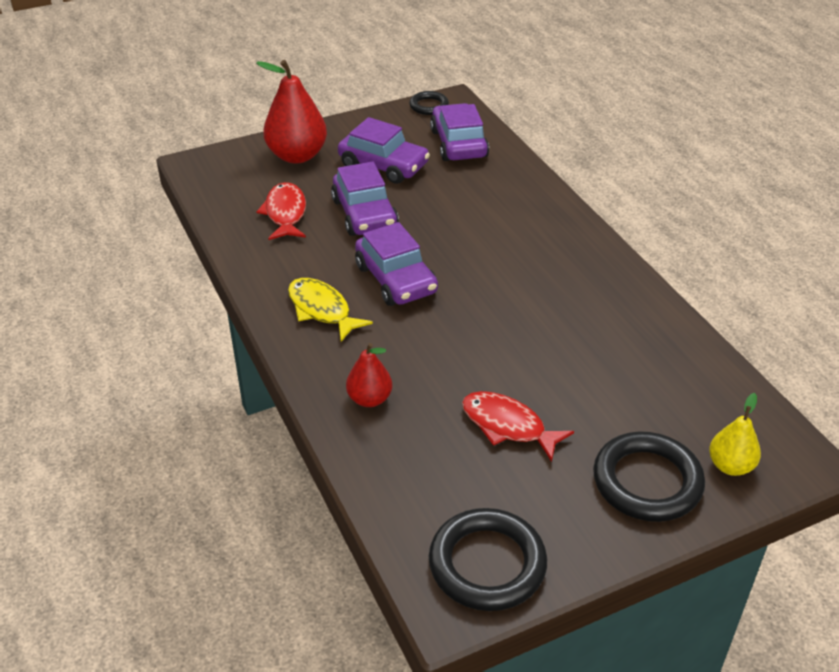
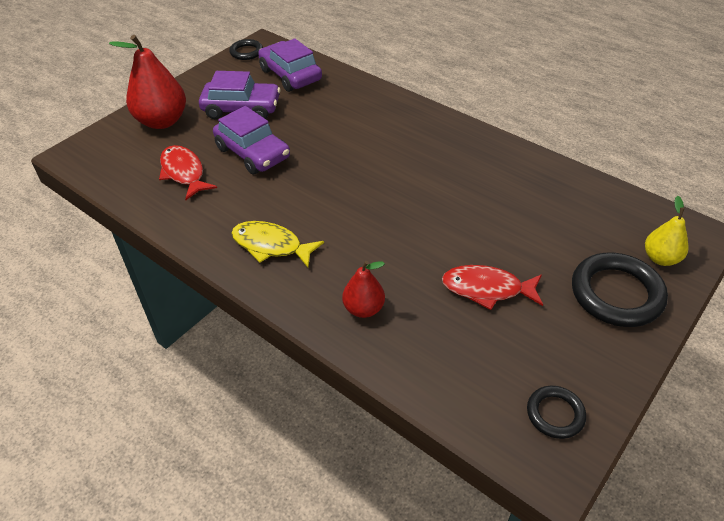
camera: 25 degrees left, 5 degrees up
purple car [355,222,438,306] -> none
black ring [429,508,547,611] -> black ring [527,386,586,439], size x0.55

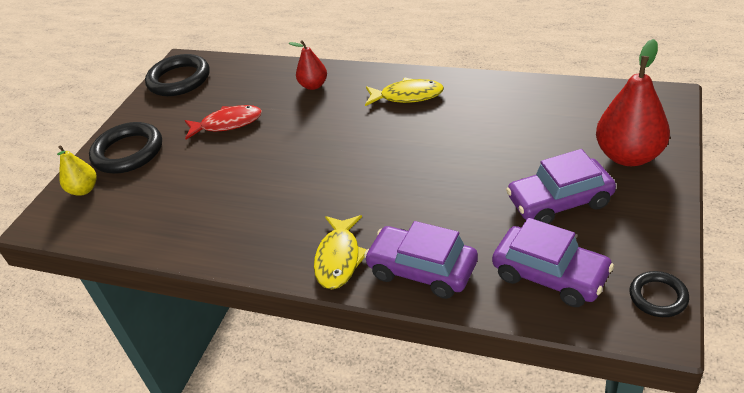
camera: 165 degrees right, 5 degrees down
red fish [159,145,217,200] -> none
purple car [213,106,290,175] -> purple car moved to [364,221,478,299]
black ring [527,386,586,439] -> black ring [145,54,210,96], size x1.83
none -> yellow fish [314,215,367,289]

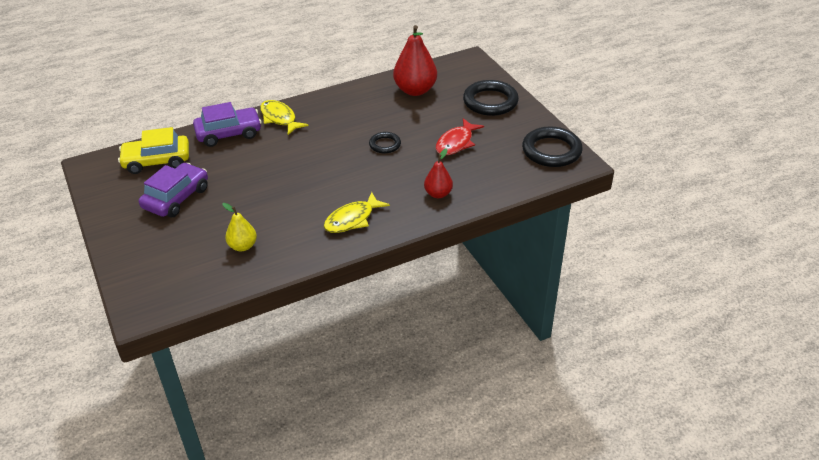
camera: 130 degrees right, 0 degrees up
yellow pear [57,146,97,196] -> yellow pear moved to [222,203,257,251]
purple car [492,218,614,307] -> yellow car [118,127,189,174]
red pear [596,39,670,166] -> red pear moved to [393,25,437,96]
black ring [630,271,689,317] -> black ring moved to [369,132,401,153]

